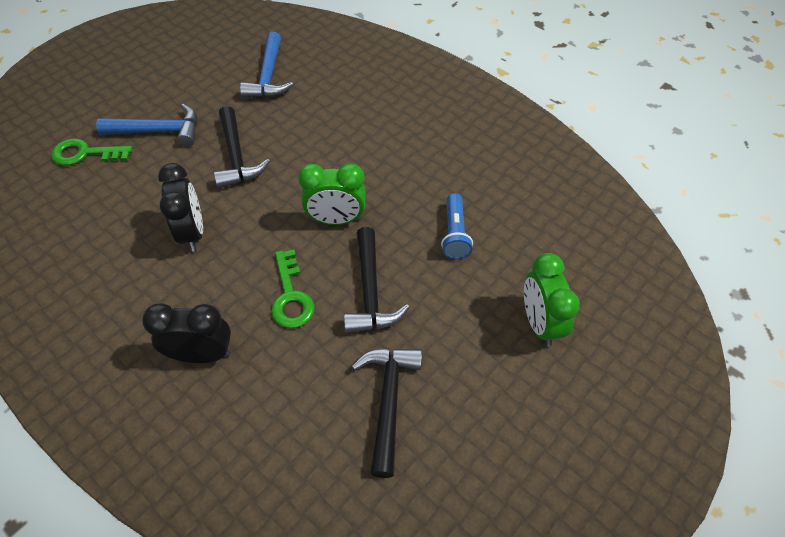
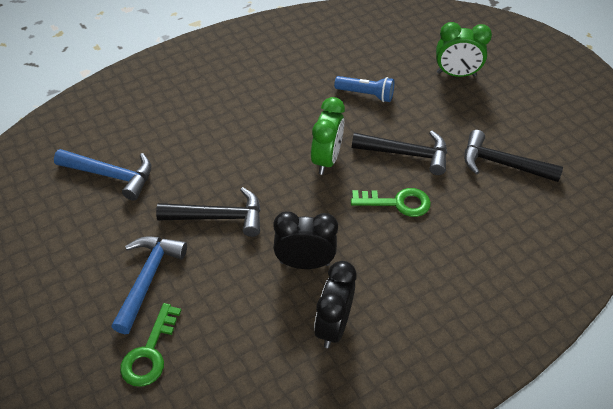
camera: 75 degrees left, 5 degrees down
black clock [142,303,231,363] -> black clock moved to [314,261,356,348]

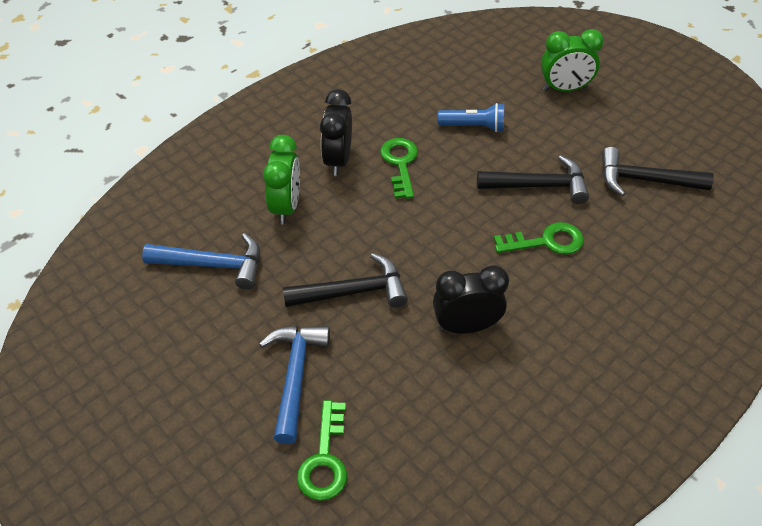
camera: 10 degrees left, 0 degrees up
green clock [311,97,345,175] -> green clock moved to [263,135,300,225]
black clock [314,261,356,348] -> black clock moved to [320,89,352,176]
none -> green key [380,138,418,199]

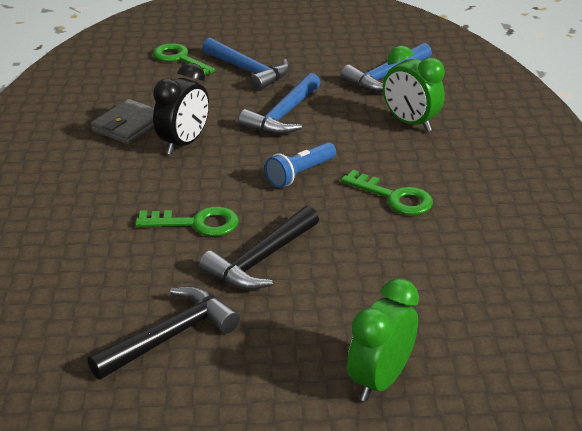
camera: 130 degrees right, 15 degrees down
black hammer [283,253,408,308] -> blue hammer [238,73,321,135]
black clock [320,89,352,176] -> none
blue flashlight [437,103,504,132] -> blue flashlight moved to [265,142,336,188]
green key [494,222,584,255] -> green key turned 120 degrees counterclockwise [135,207,239,236]
none -> grey wallet [91,99,154,144]

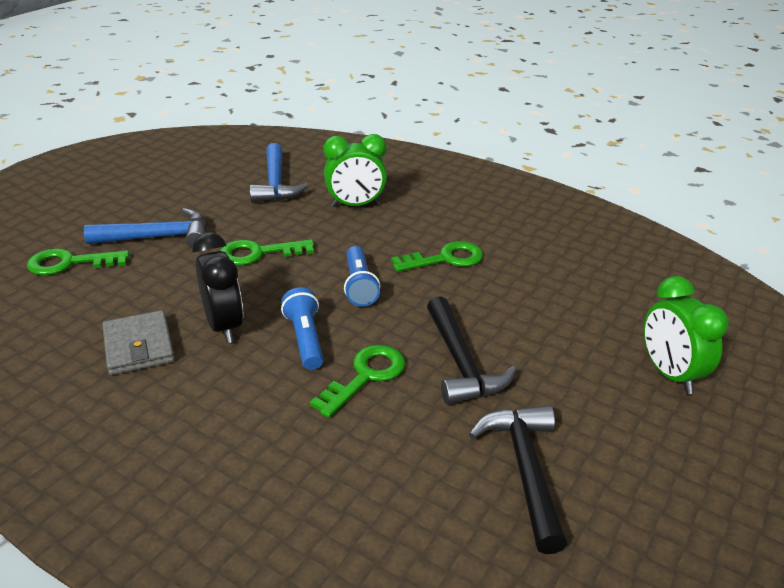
camera: 55 degrees left, 0 degrees up
blue hammer [238,73,321,135] -> green key [220,239,314,265]
none -> blue flashlight [281,287,323,370]

